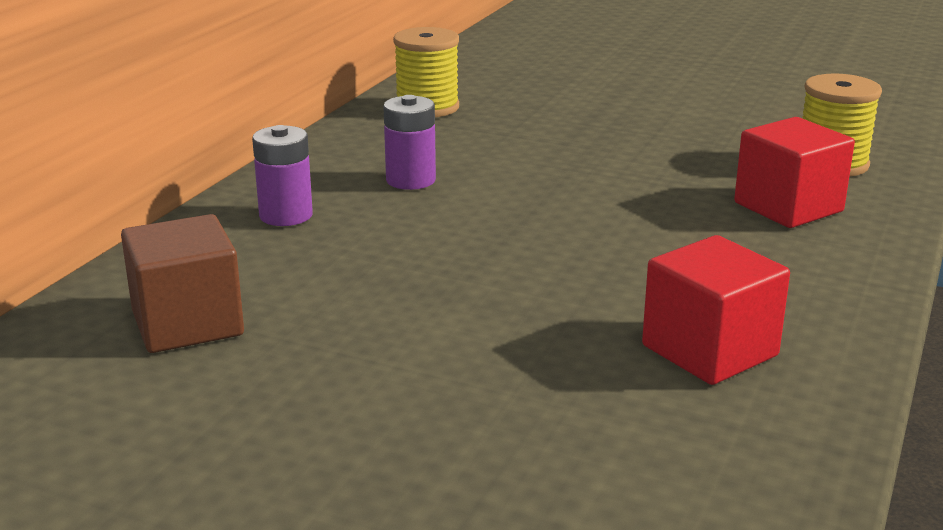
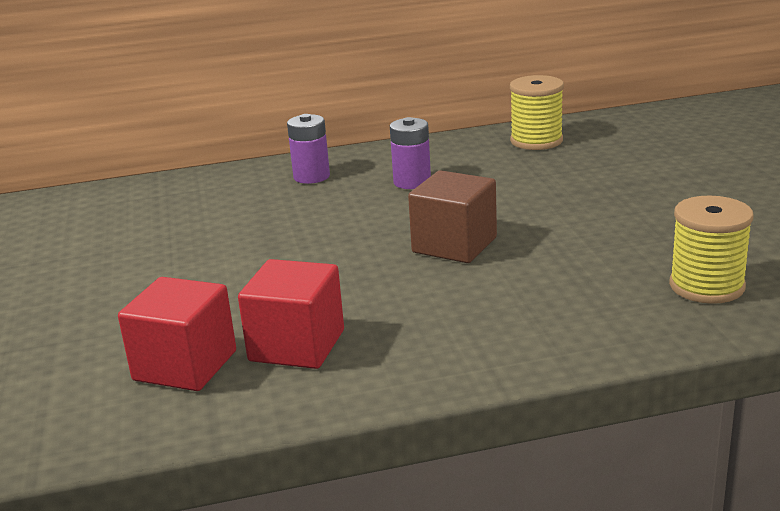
camera: 55 degrees right, 0 degrees up
brown cube [121,214,244,353] -> brown cube moved to [408,170,497,263]
red cube [734,117,855,228] -> red cube moved to [118,277,236,391]

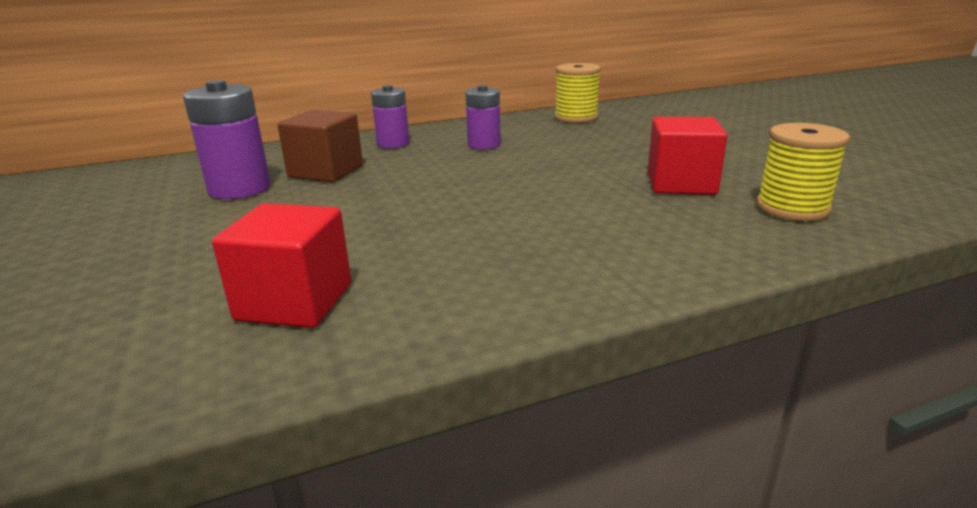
camera: 10 degrees left, 0 degrees up
red cube [238,259,344,369] -> red cube moved to [648,117,728,195]
brown cube [408,170,497,263] -> brown cube moved to [278,110,363,182]
none -> purple battery [183,80,271,199]

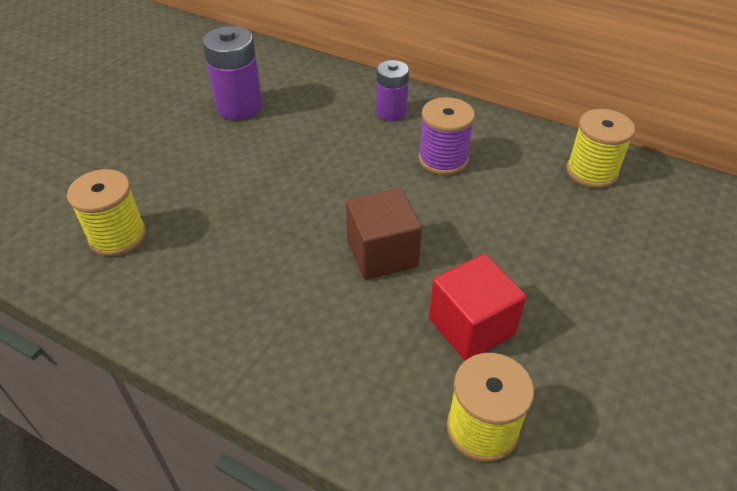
camera: 50 degrees right, 20 degrees up
red cube [212,203,351,328] -> yellow spool [67,169,146,256]
brown cube [278,110,363,182] -> brown cube moved to [346,189,422,280]
purple battery [465,85,501,150] -> purple spool [418,97,475,175]

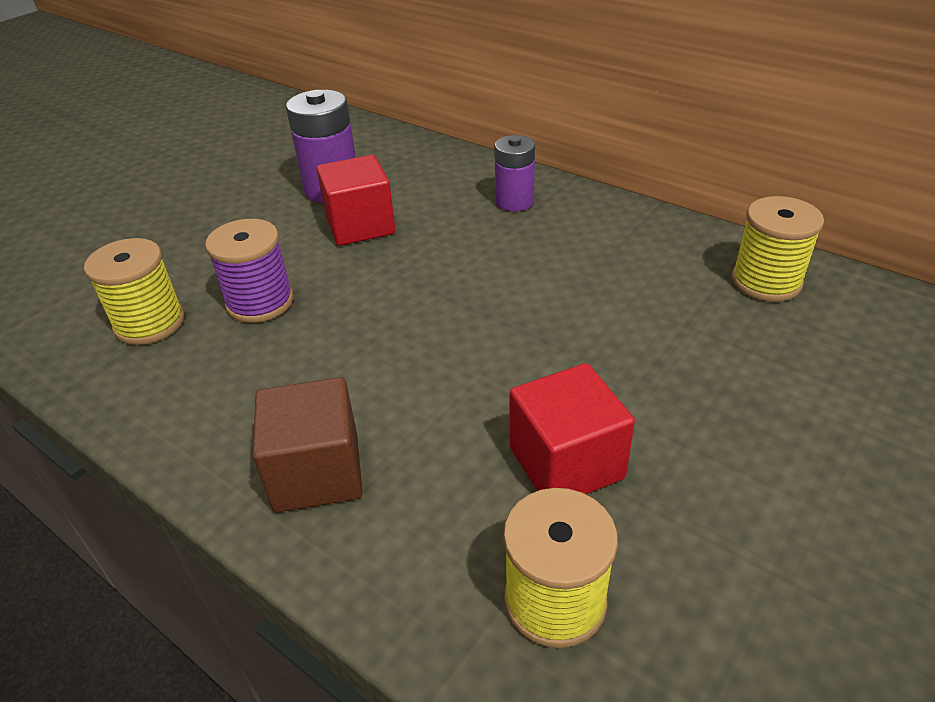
camera: 10 degrees right, 5 degrees down
brown cube [346,189,422,280] -> brown cube moved to [253,377,363,513]
purple spool [418,97,475,175] -> purple spool moved to [205,219,294,323]
none -> red cube [316,155,395,246]

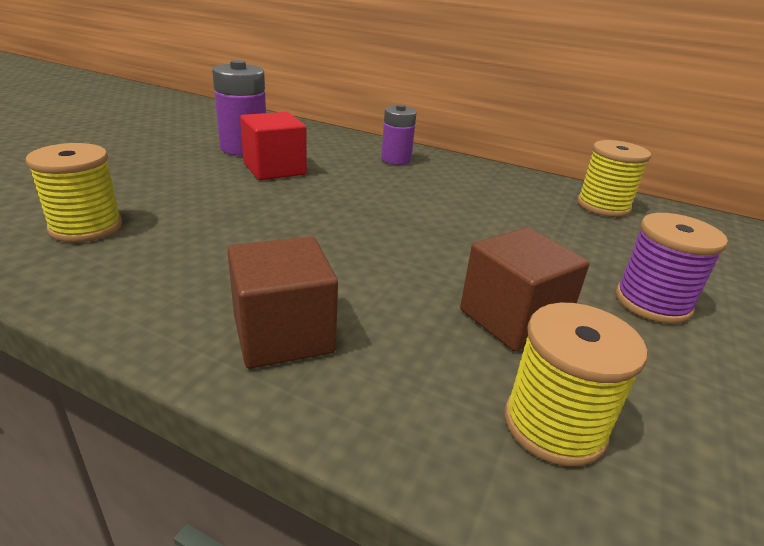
camera: 15 degrees left, 10 degrees down
purple spool [205,219,294,323] -> purple spool moved to [616,213,728,324]
red cube [510,363,635,494] -> brown cube [460,227,589,351]

